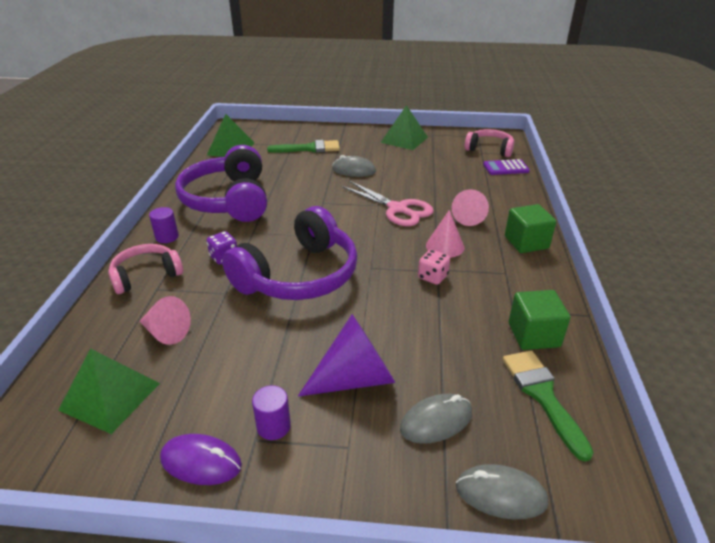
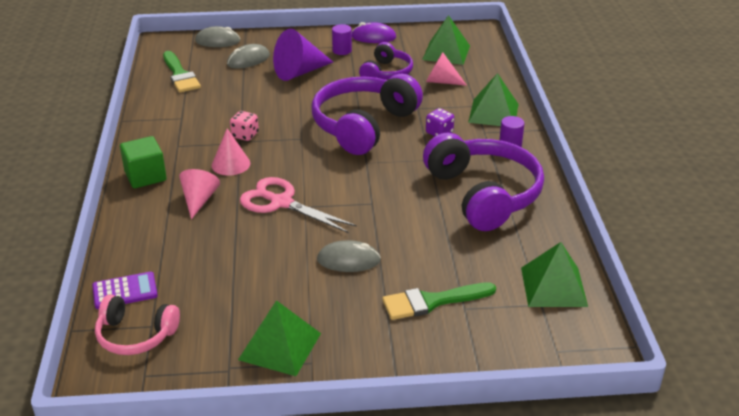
camera: 170 degrees right, 0 degrees up
pink headphones [108,244,183,294] -> green pyramid [468,73,518,126]
green cube [509,290,570,350] -> none
none -> purple headphones [359,42,413,80]

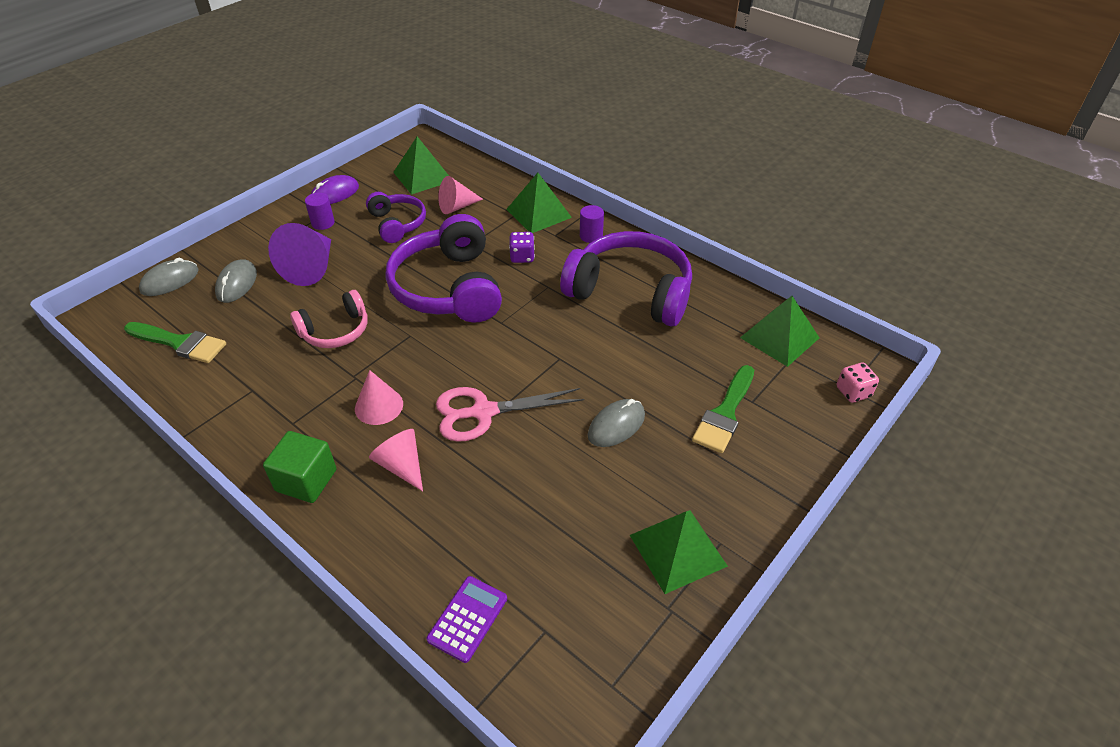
camera: 45 degrees left, 10 degrees up
pink headphones [95,295,180,355] -> pink headphones moved to [290,290,367,348]
pink dice [230,111,259,141] -> pink dice moved to [837,362,879,403]

